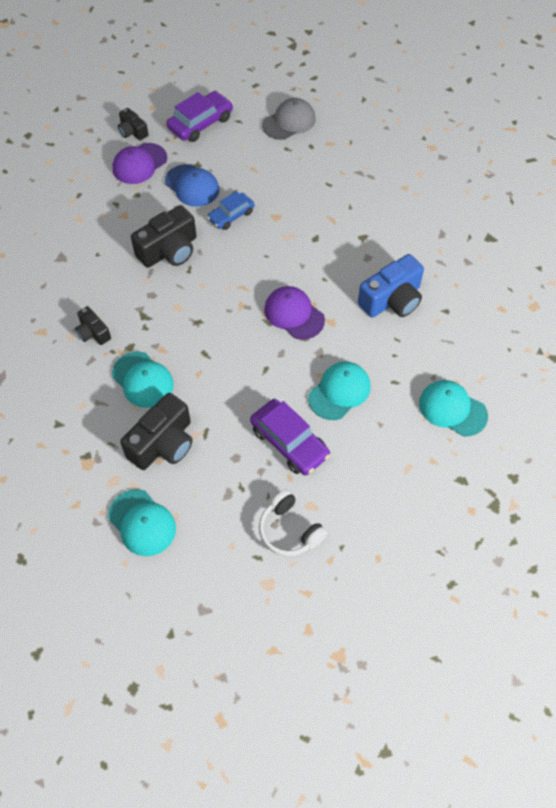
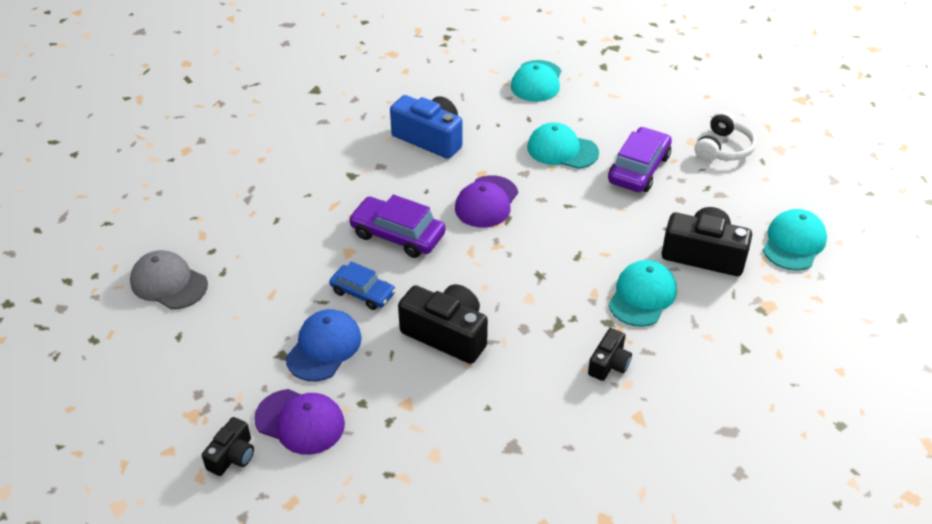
camera: 110 degrees left, 15 degrees down
purple car [166,91,233,142] -> purple car moved to [349,195,446,258]

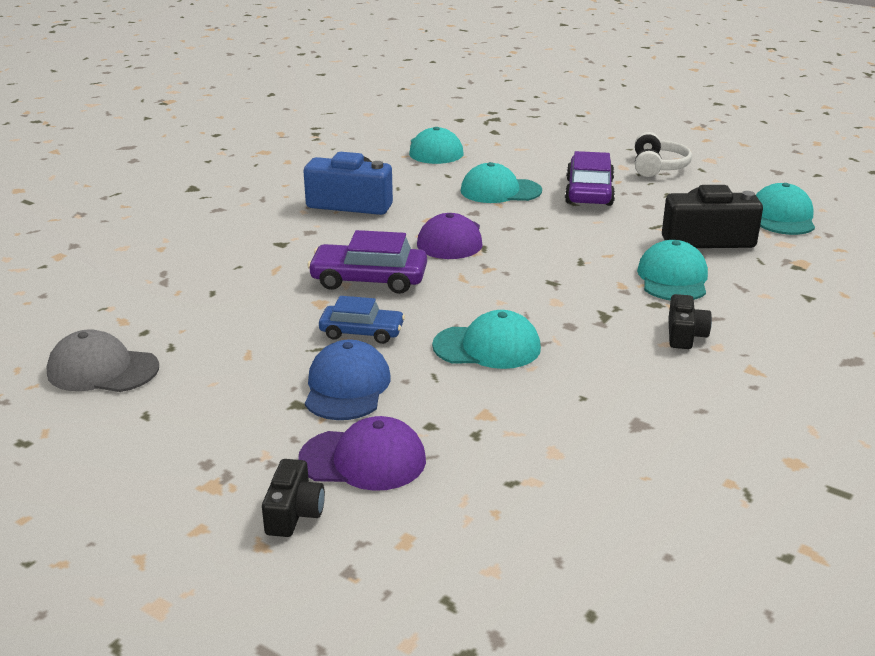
camera: 20 degrees left, 15 degrees down
black camera [398,284,488,364] -> turquoise cap [432,310,541,369]

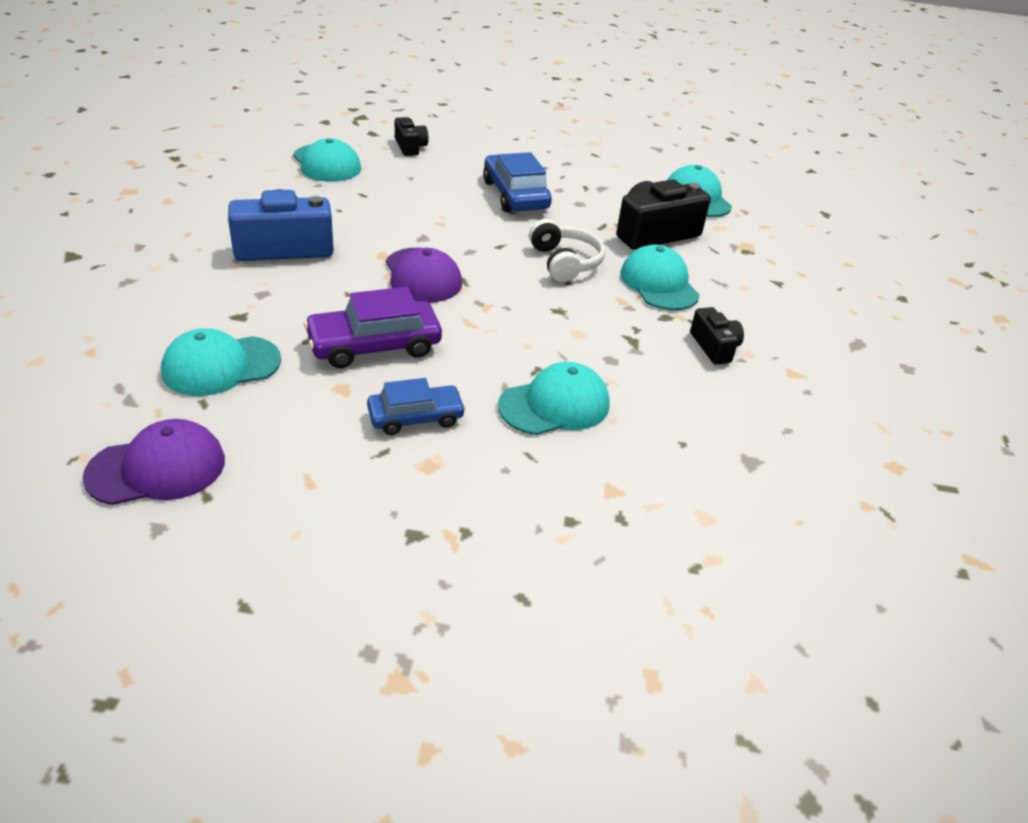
camera: 30 degrees left, 10 degrees up
grey cap [47,329,159,392] -> none
black camera [262,459,325,537] -> black camera moved to [395,117,428,156]
purple cap [298,416,426,491] -> purple cap moved to [82,419,225,505]
blue cap [305,340,391,420] -> none
turquoise cap [461,162,542,203] -> turquoise cap moved to [161,328,281,396]
purple car [565,151,615,206] -> blue car [483,152,552,212]
white headphones [635,132,692,177] -> white headphones moved to [529,219,605,282]

